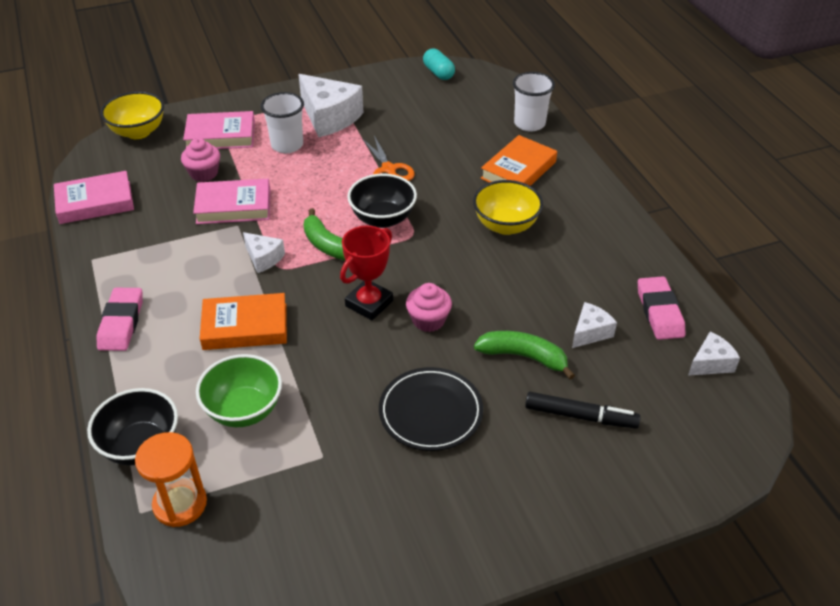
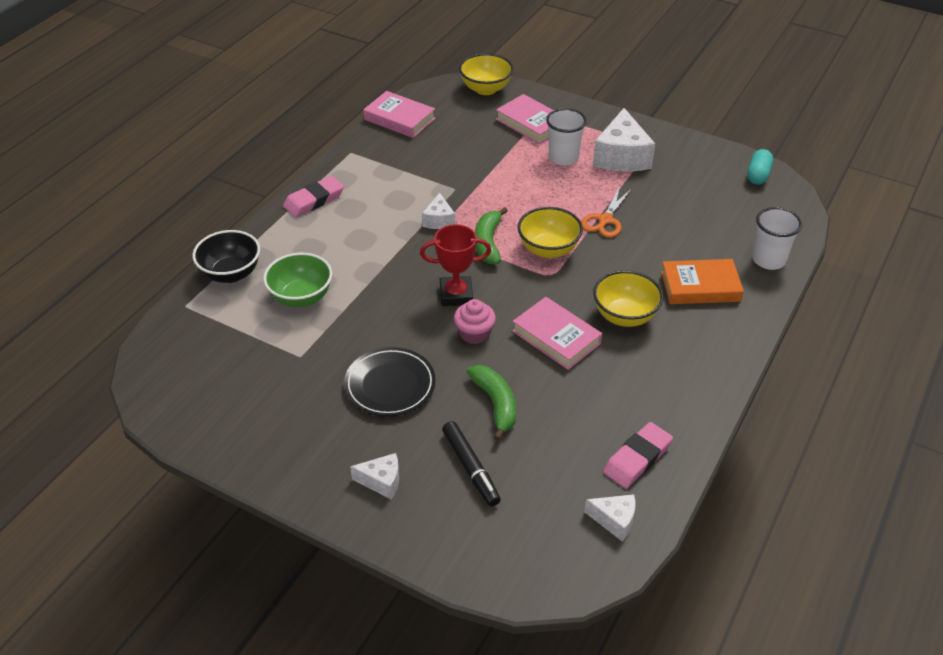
camera: 50 degrees right, 0 degrees up
orange hourglass [135,432,207,527] -> none
pink cupcake [181,138,220,182] -> none
pink book [193,179,270,224] -> pink book moved to [512,297,602,370]
orange book [200,293,287,350] -> none
black bowl [347,174,417,228] -> yellow bowl [517,207,583,258]
white cheese [572,302,617,348] -> white cheese moved to [350,453,399,499]

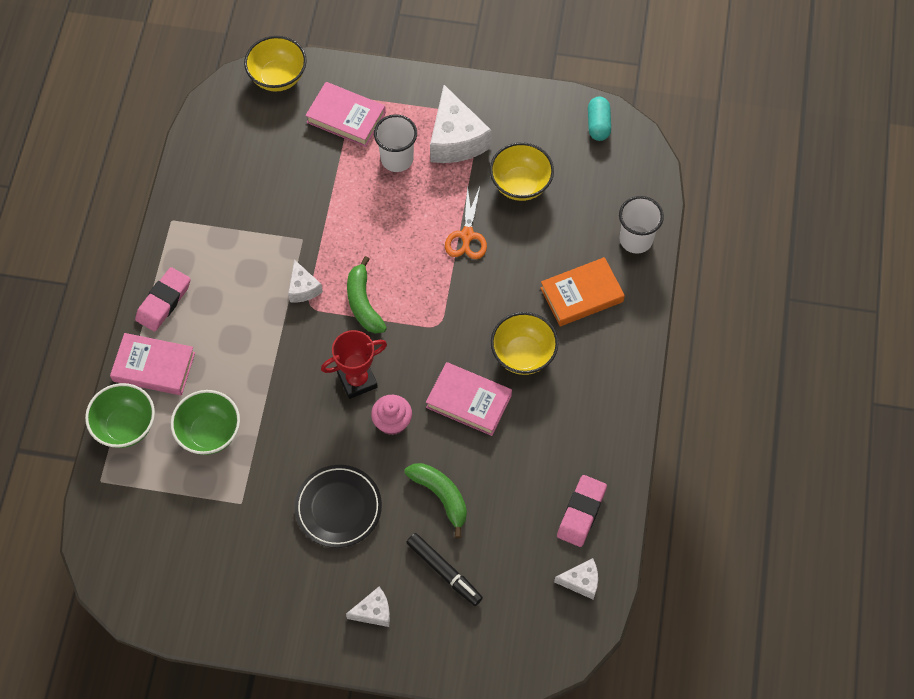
camera: 20 degrees left, 20 degrees up
black bowl [193,230,260,283] -> green bowl [85,383,155,448]
pink book [363,91,436,138] -> pink book moved to [110,333,195,395]
yellow bowl [517,207,583,258] -> yellow bowl moved to [490,142,554,201]

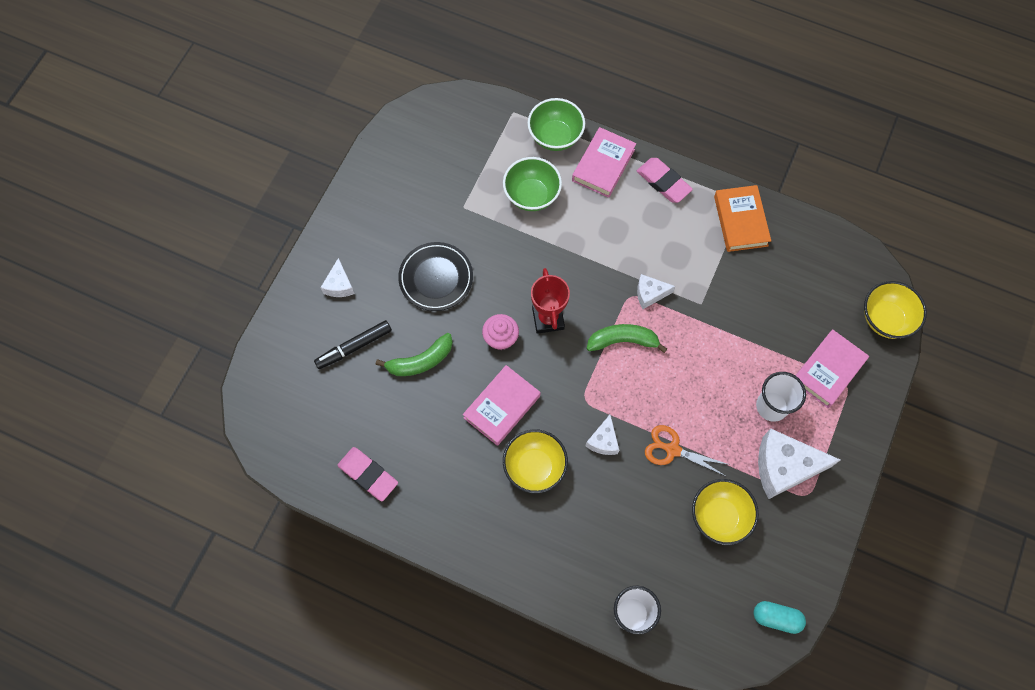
camera: 105 degrees right, 5 degrees up
orange book [540,257,625,326] -> orange book moved to [714,185,771,252]
white cheese [554,558,598,599] -> white cheese moved to [585,415,619,455]

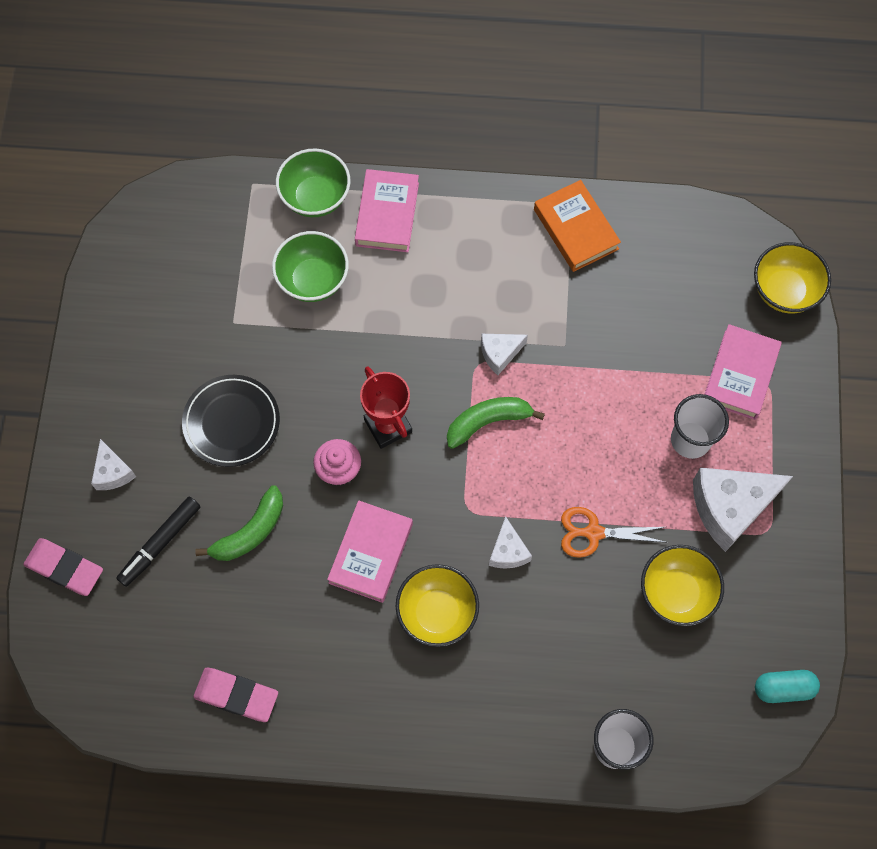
camera: 20 degrees left, 0 degrees up
pink eraser [637,158,693,203] -> pink eraser moved to [23,538,103,596]

